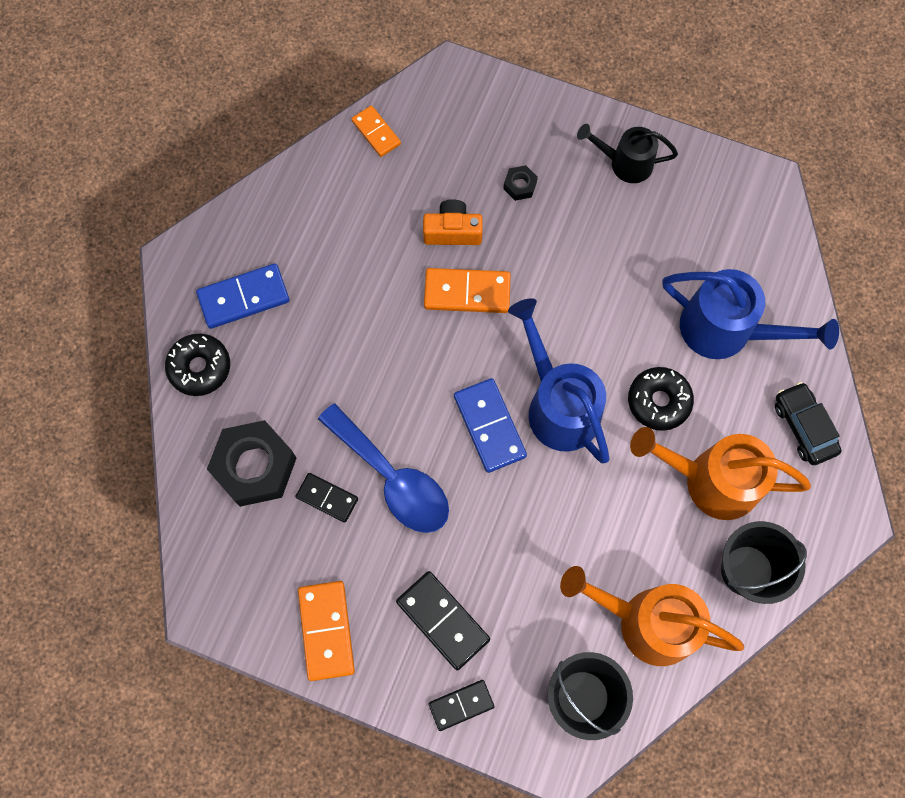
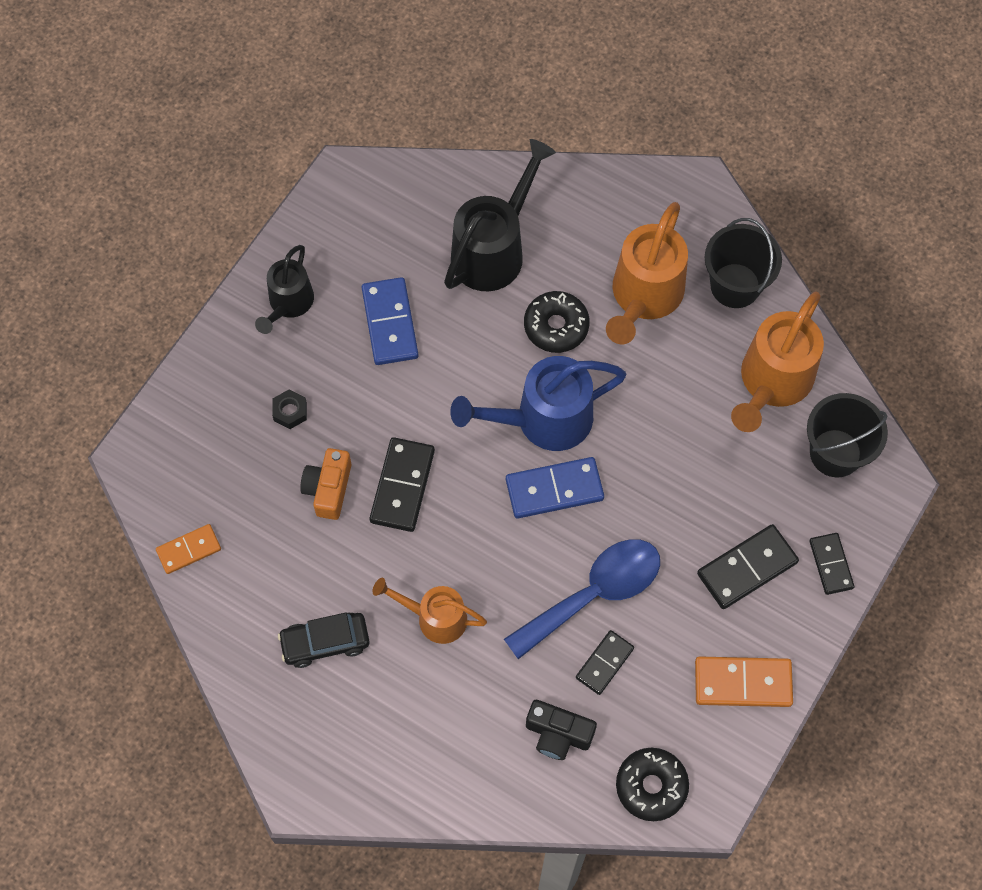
camera: 80 degrees left, 5 degrees down
black donut [165,333,230,396] -> black donut moved to [616,748,689,821]
blue domino [196,263,290,329] -> blue domino moved to [362,277,418,365]
black nut [207,420,296,507] -> black camera [526,700,597,760]
orange domino [424,268,511,313] -> black domino [370,437,435,532]
blue watering can [663,269,839,359] -> black watering can [444,139,556,291]
black car [775,382,842,465] -> black car moved to [278,613,370,668]
none -> orange watering can [372,578,487,644]

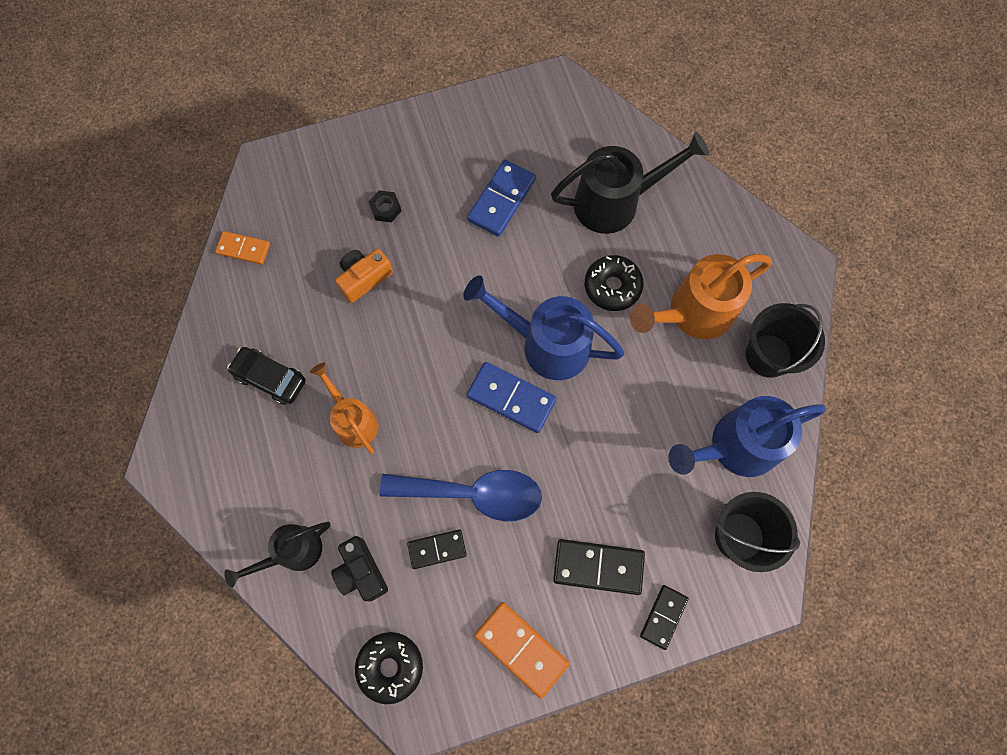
camera: 40 degrees right, 5 degrees up
black watering can [255,245,314,334] -> black watering can moved to [224,522,330,587]
black domino [370,437,435,532] -> none
orange watering can [731,291,824,432] -> blue watering can [668,396,826,477]

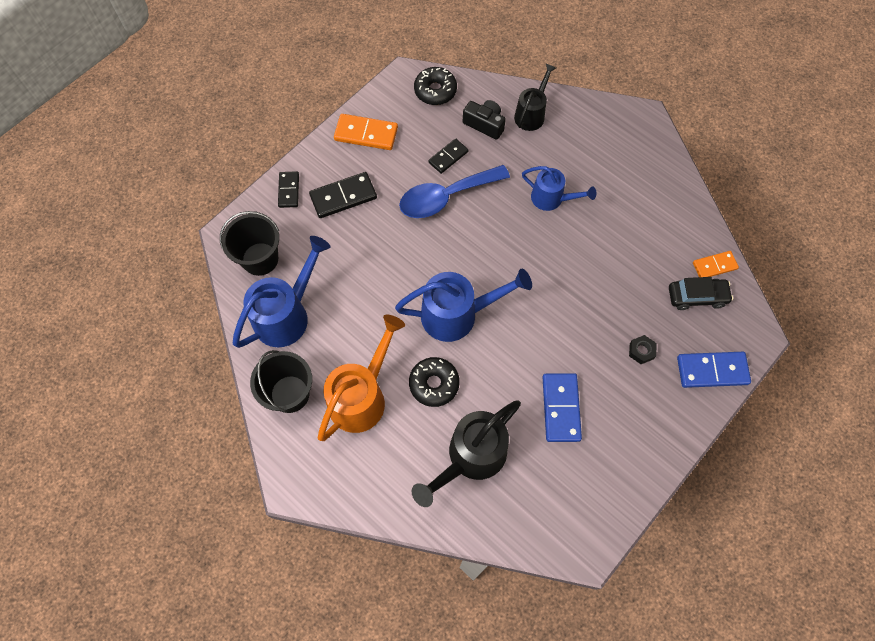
camera: 150 degrees right, 5 degrees down
black car [227,347,306,405] -> black car moved to [669,277,733,310]
orange watering can [310,363,379,454] -> blue watering can [522,166,596,211]
orange camera [335,249,393,303] -> none
blue domino [466,362,557,433] -> blue domino moved to [677,352,751,388]

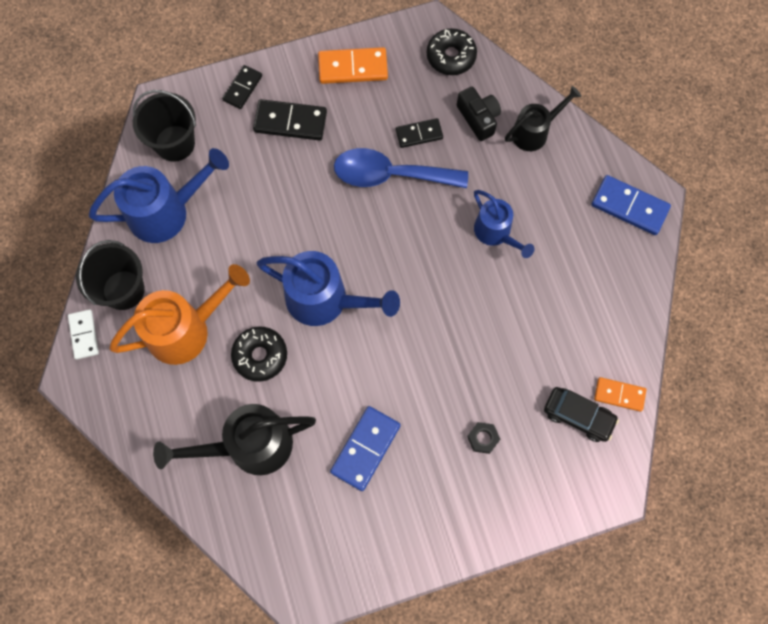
camera: 30 degrees right, 5 degrees up
orange domino [334,114,398,150] -> orange domino turned 45 degrees counterclockwise [318,47,388,84]
blue domino [677,352,751,388] -> blue domino moved to [591,175,671,235]
none -> white domino [68,309,99,360]

